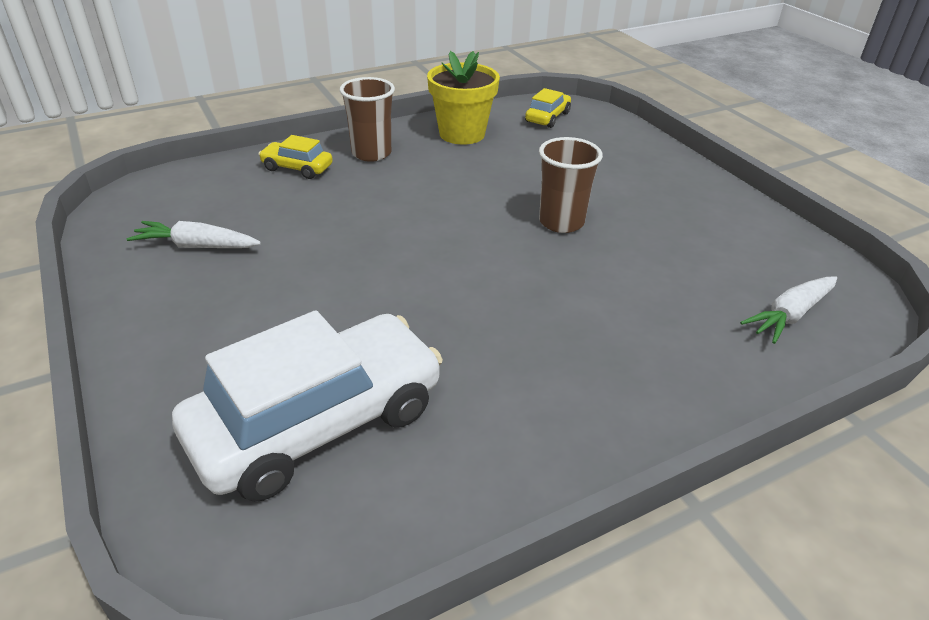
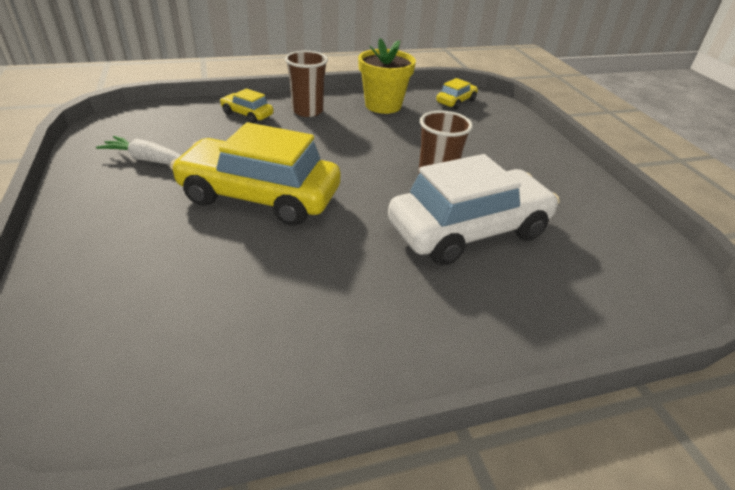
camera: 10 degrees right, 0 degrees up
white car [172,310,443,502] -> white car moved to [388,154,560,266]
white carrot [740,276,837,344] -> none
none -> yellow car [170,122,340,226]

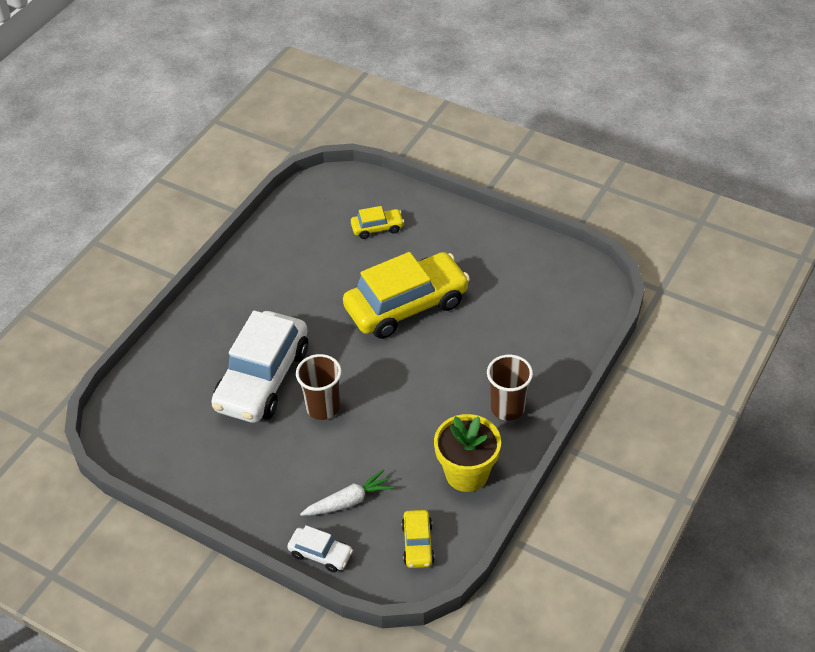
camera: 140 degrees right, 10 degrees up
white carrot [96,136,181,165] -> white carrot moved to [300,469,394,516]
yellow car [220,88,274,123] -> yellow car moved to [351,206,404,239]
none -> white car [287,525,353,572]

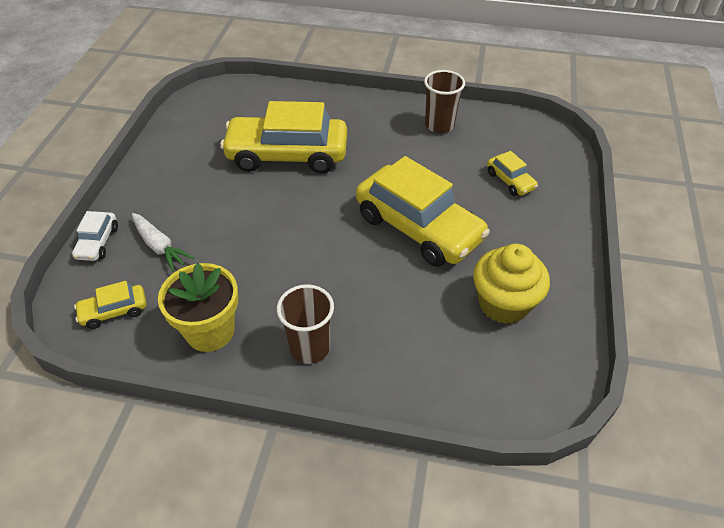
camera: 70 degrees right, 0 degrees up
white car [211,311,308,423] -> yellow car [220,101,347,174]
brown cup [296,354,342,420] -> brown cup moved to [424,70,465,133]
none -> yellow cupcake [473,244,550,324]

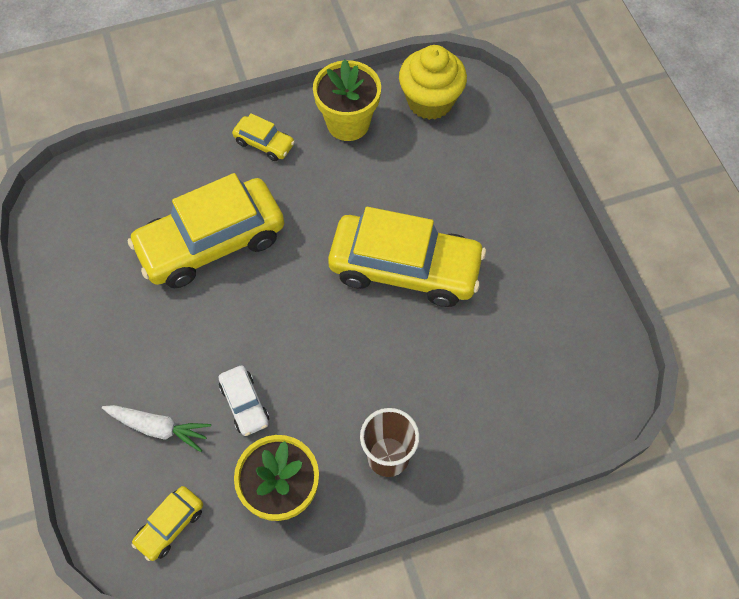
camera: 30 degrees left, 15 degrees up
white car [72,211,118,261] -> white car moved to [219,365,269,436]
brown cup [424,70,465,133] -> yellow flower pot [313,59,381,141]
yellow cupcake [473,244,550,324] -> yellow cupcake moved to [399,45,467,120]
yellow car [487,151,538,196] -> yellow car moved to [232,113,295,161]

